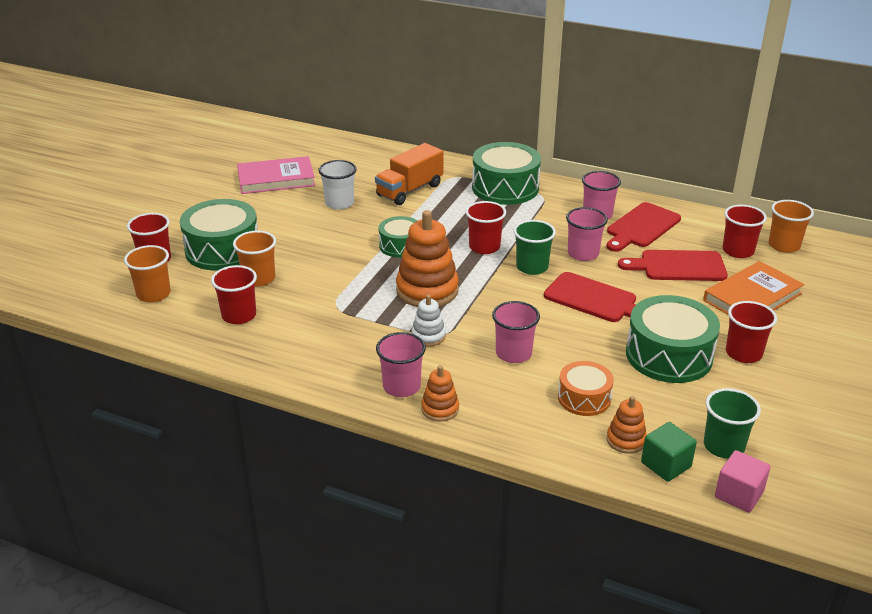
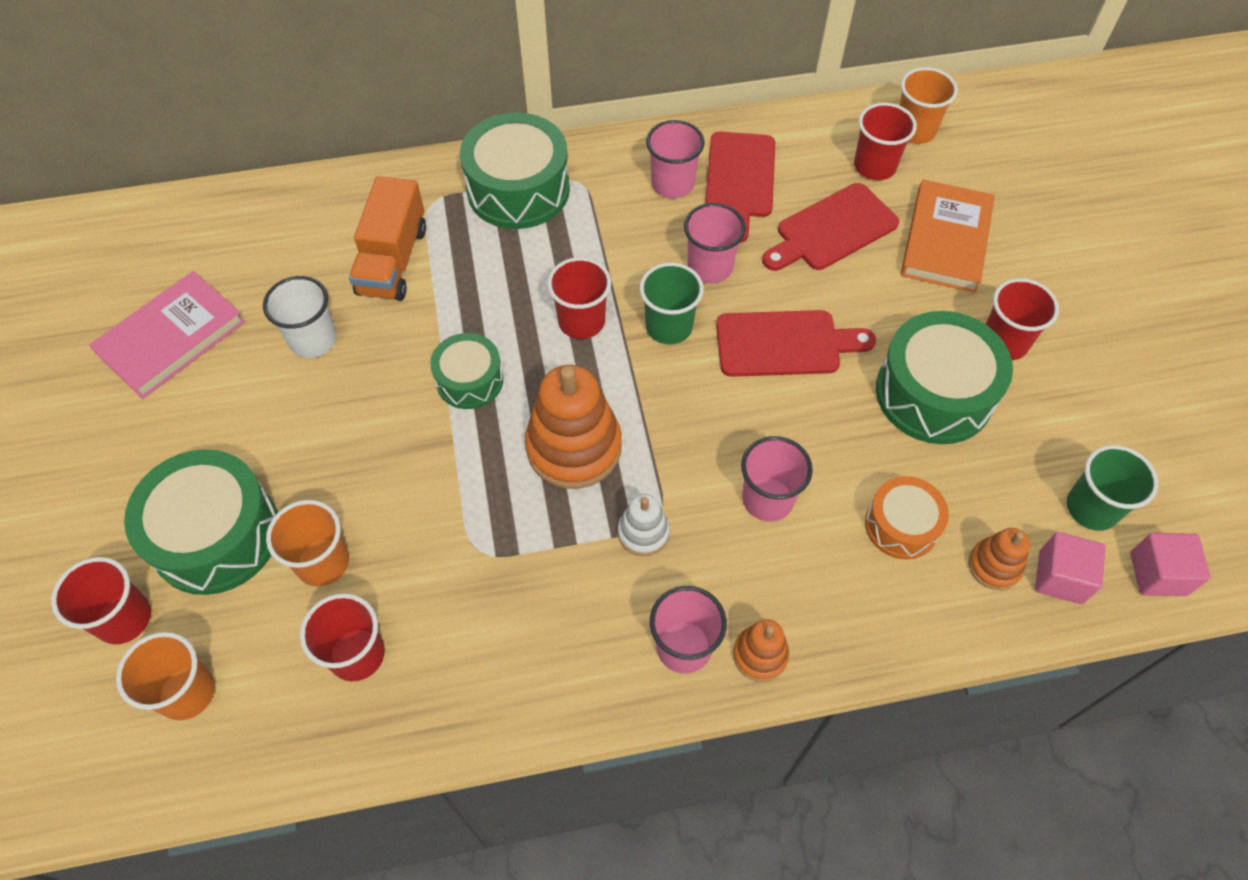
camera: 35 degrees left, 25 degrees up
green cube [641,422,697,482] -> pink cube [1035,532,1106,604]

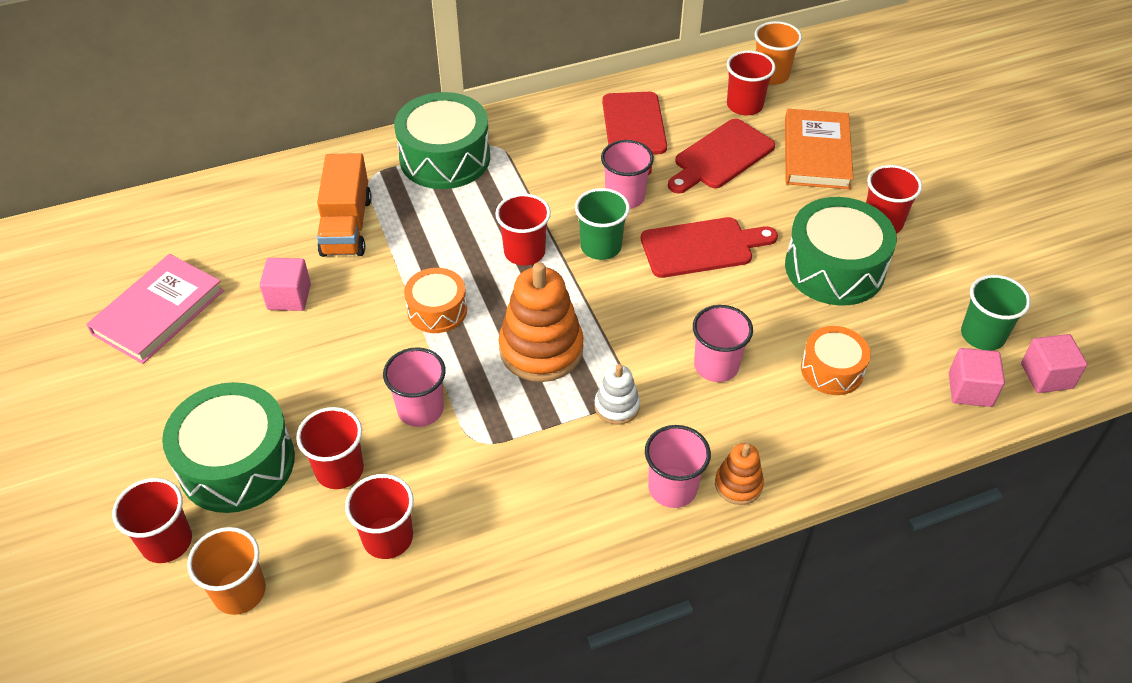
camera: 10 degrees left, 10 degrees down
white cup [263,276,336,358] -> pink cube [260,258,311,311]
orange cup [266,500,349,586] -> red cup [296,407,364,489]
green drum [430,333,504,409] -> orange drum [404,268,467,333]
pink cup [646,120,705,198] -> pink cup moved to [383,347,446,427]
orange stacking toy [968,528,1030,590] -> none

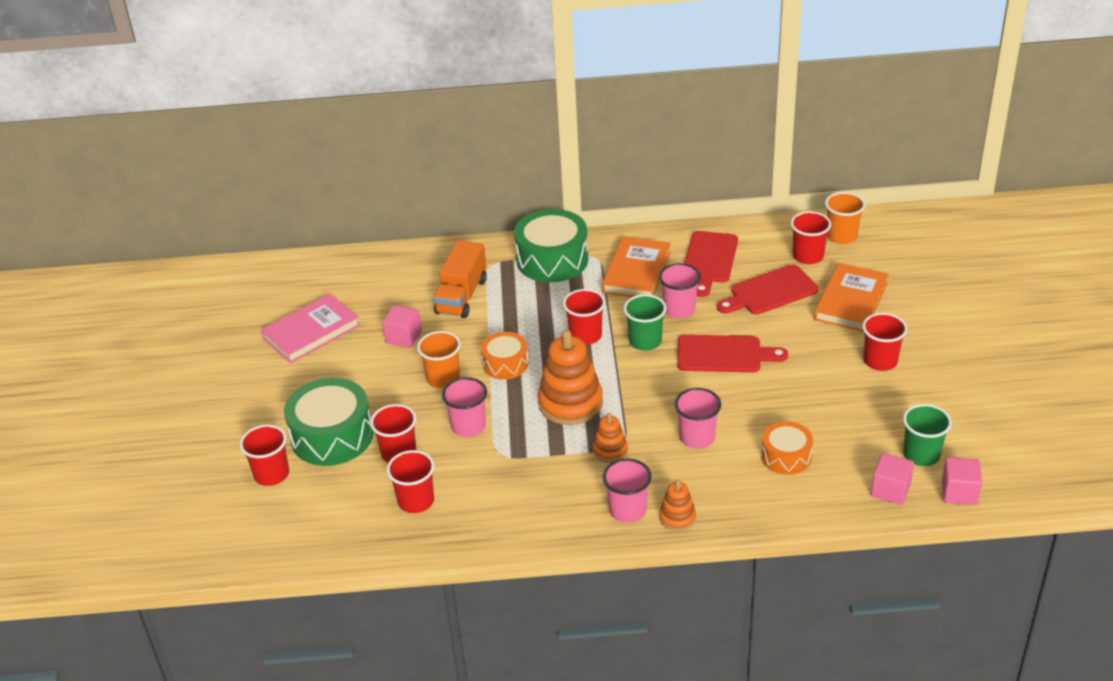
camera: 20 degrees right, 10 degrees down
orange cup [187,527,266,615] -> orange cup moved to [417,331,461,388]
white stacking toy [594,364,640,425] -> orange stacking toy [593,413,628,463]
green drum [785,197,897,306] -> none
none -> orange book [602,236,671,297]

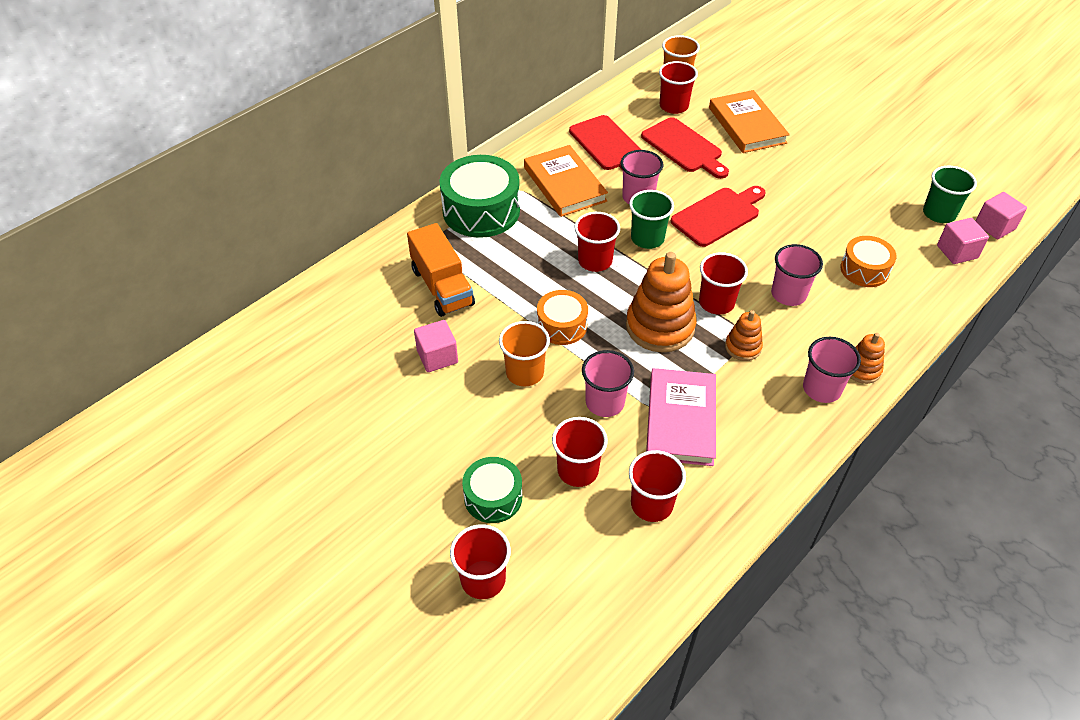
camera: 45 degrees left, 10 degrees up
pink book [261,294,360,363] -> pink book moved to [646,368,716,466]
green drum [284,378,373,466] -> green drum [462,457,522,523], size x0.58
red cutting board [717,265,819,314] -> red cutting board turned 60 degrees counterclockwise [641,117,729,179]
red cup [862,313,907,371] -> red cup moved to [699,252,748,315]

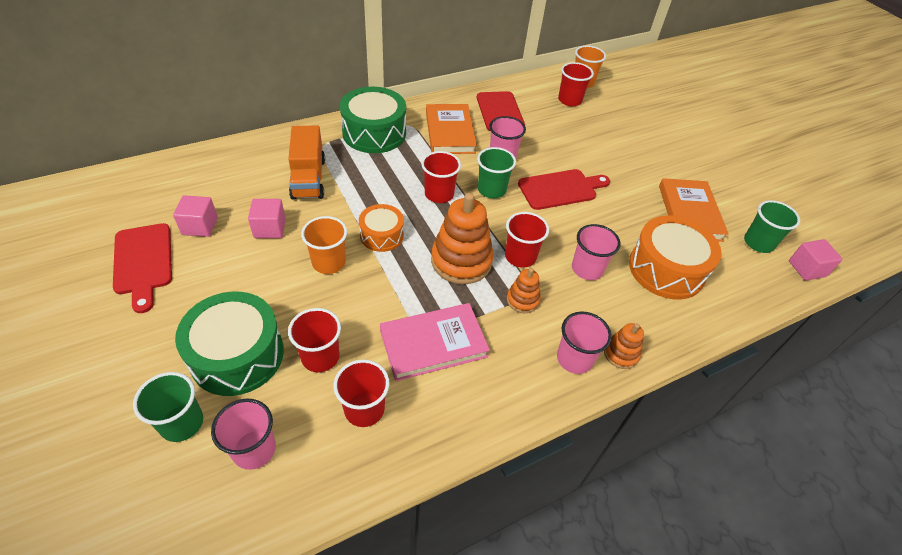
camera: 15 degrees right, 0 degrees up
red cup [450,524,511,599] -> green cup [133,372,203,442]
green drum [462,457,522,523] -> green drum [175,291,284,396], size x1.72
pink cup [582,350,634,417] -> pink cup moved to [211,398,276,470]
red cutting board [641,117,729,179] -> red cutting board moved to [113,223,172,313]
pink book [646,368,716,466] -> pink book turned 45 degrees clockwise [380,303,490,381]
orange book [709,90,790,153] -> orange book moved to [659,178,728,242]
orange drum [840,236,897,287] -> orange drum [629,215,722,299], size x1.72
pink cube [937,218,989,264] -> pink cube moved to [173,195,218,237]

